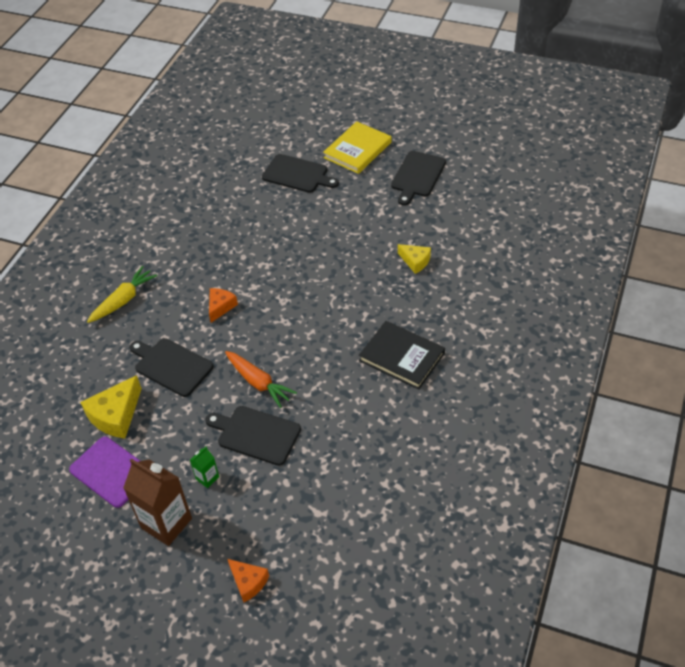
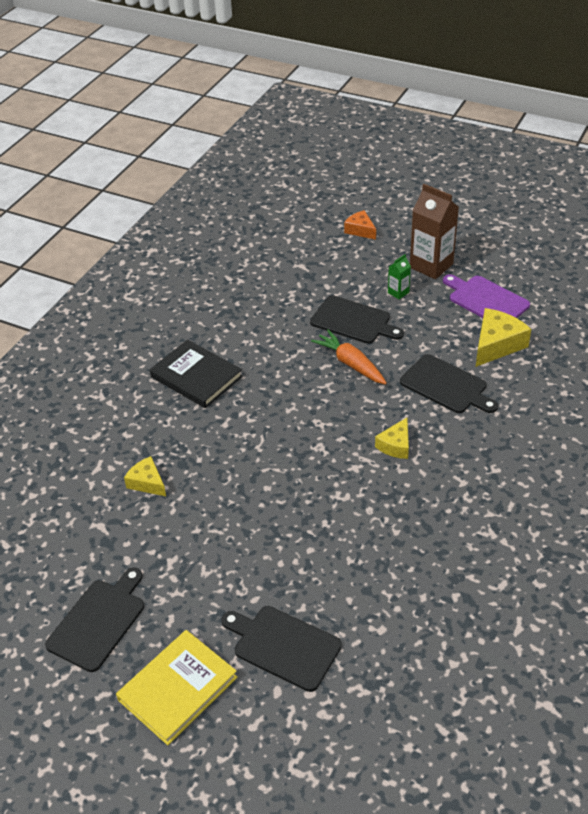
camera: 175 degrees left, 5 degrees down
yellow carrot [87,266,157,323] -> none
orange cheese [209,288,238,323] -> yellow cheese [375,418,409,459]

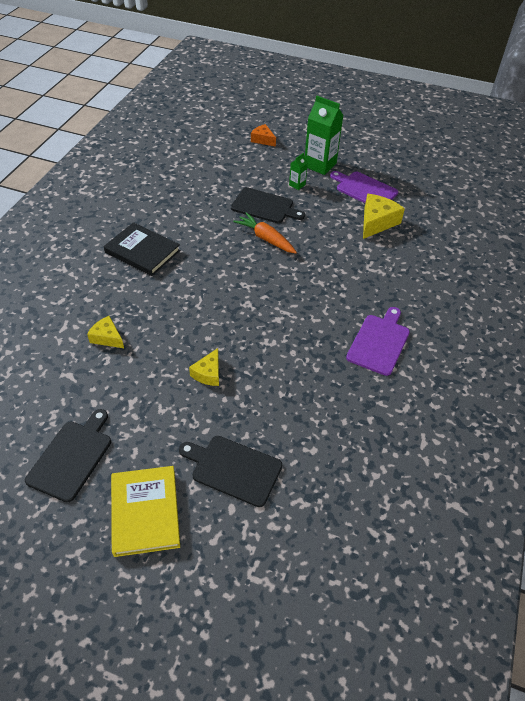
camera: 10 degrees left, 5 degrees up
yellow book [116,630,237,745] -> yellow book turned 45 degrees counterclockwise [111,466,180,557]
yellow cheese [375,418,409,459] -> yellow cheese moved to [189,348,219,386]
black cutting board [400,354,498,413] -> none
brown carton [410,184,459,279] -> green carton [305,96,344,175]
none -> purple cutting board [346,307,410,376]

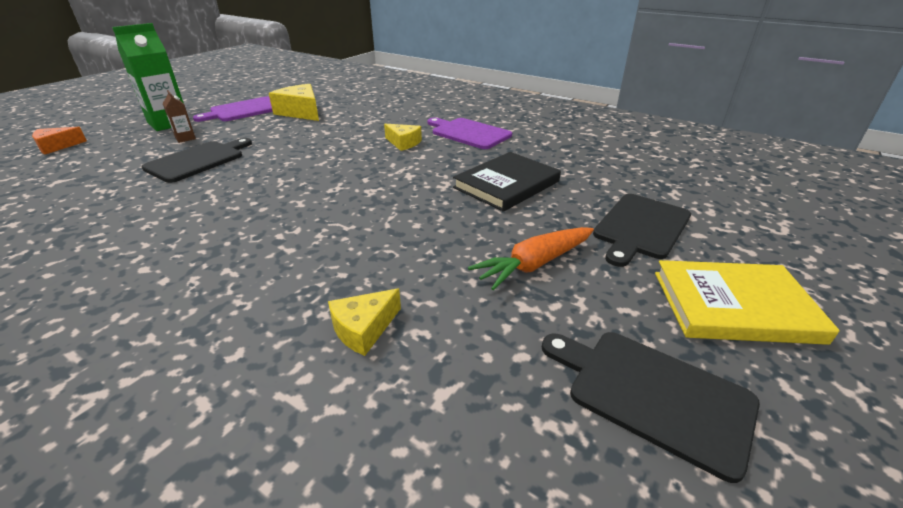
camera: 75 degrees left, 15 degrees down
black book [104,222,180,276] -> black book moved to [453,152,561,212]
yellow cheese [189,348,219,386] -> yellow cheese moved to [384,124,422,151]
orange carrot [233,212,297,253] -> orange carrot moved to [468,227,594,291]
green carton [289,153,308,190] -> brown carton [162,90,196,143]

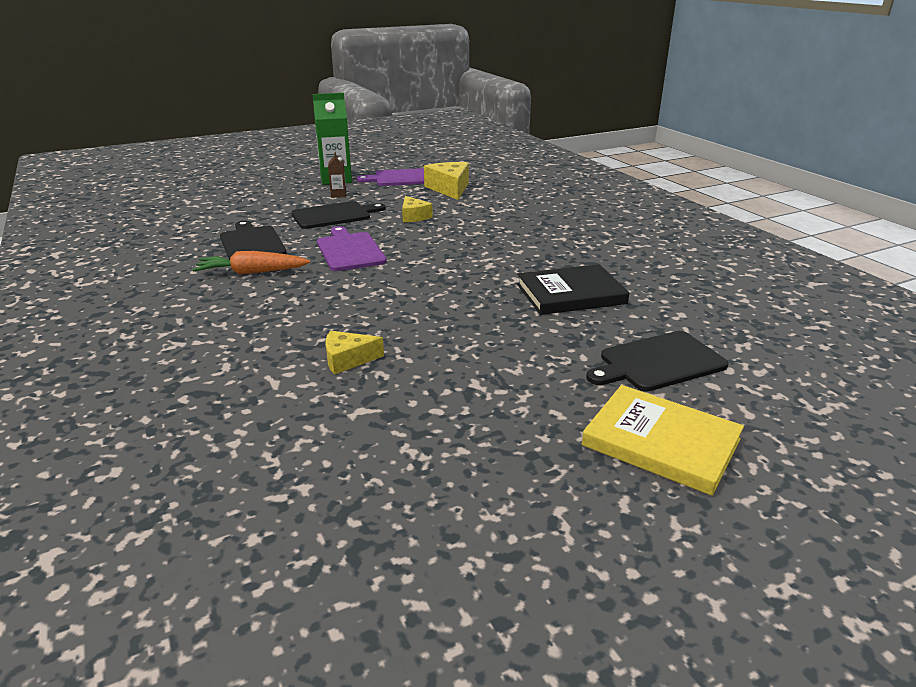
camera: 30 degrees right, 5 degrees down
orange cheese [32,127,87,154] -> none
yellow cheese [384,124,422,151] -> yellow cheese moved to [402,196,433,222]
purple cutting board [427,118,512,149] -> purple cutting board moved to [317,226,387,271]
orange carrot [468,227,594,291] -> orange carrot moved to [193,251,310,275]
black cutting board [542,332,760,483] -> black cutting board moved to [220,221,287,260]

